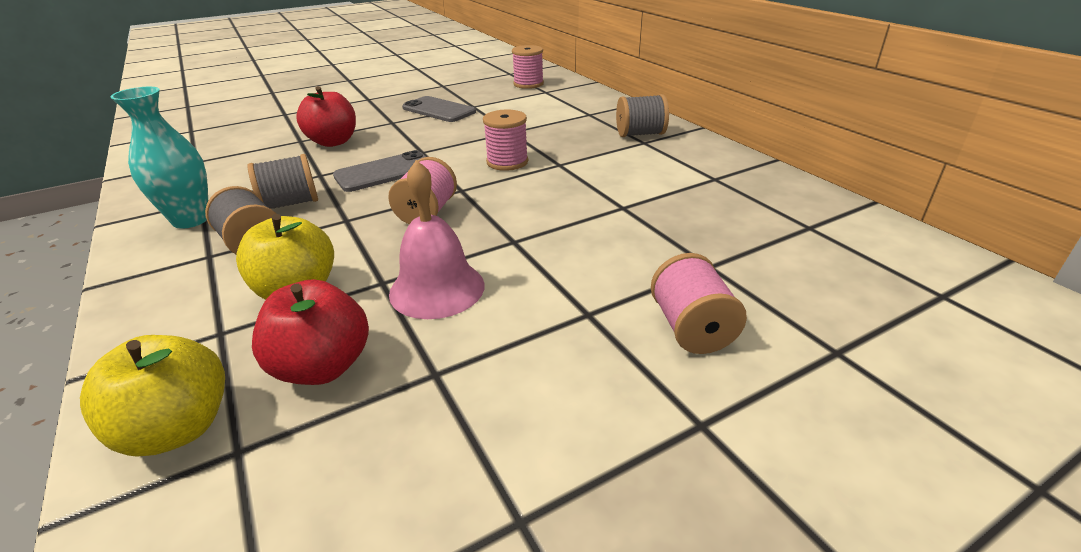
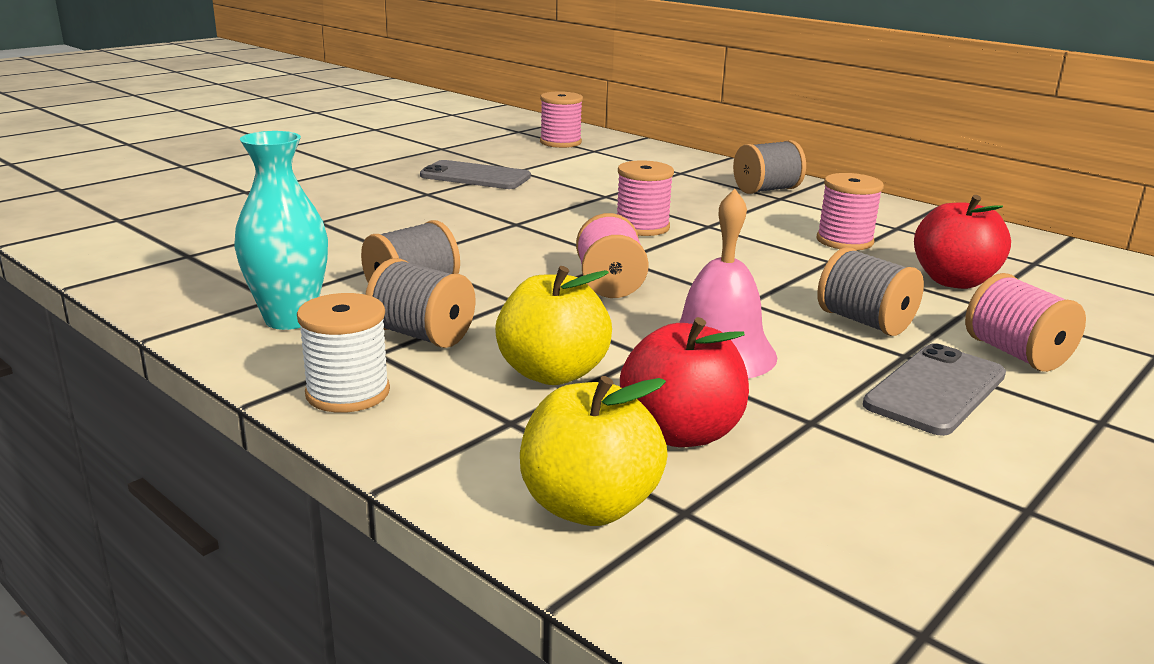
camera: 20 degrees left, 10 degrees down
red apple [296,86,356,147] -> red apple moved to [914,195,1011,289]
grey phone [333,150,426,192] -> grey phone moved to [863,343,1006,436]
none -> white spool [297,293,390,413]
none -> pink spool [816,173,884,250]
none -> grey spool [817,247,924,336]

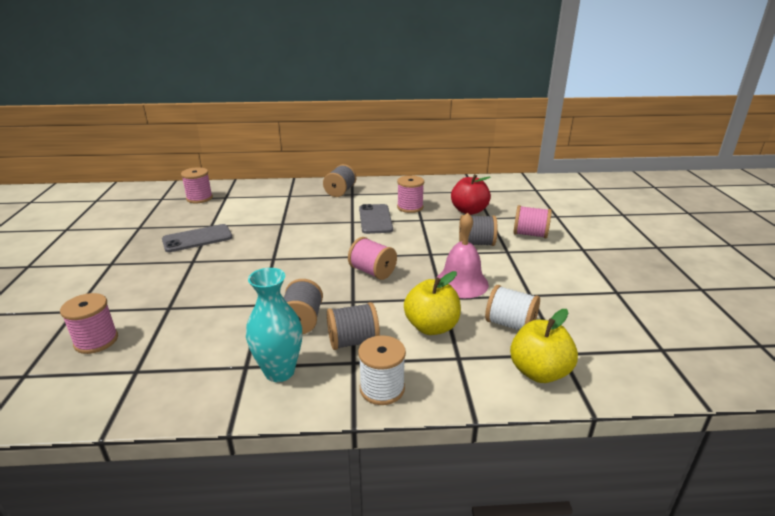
camera: 45 degrees left, 5 degrees up
pink spool [617,160,674,236] -> pink spool moved to [60,293,118,354]
red apple [620,317,749,447] -> white spool [485,285,540,330]
grey phone [863,343,1006,436] -> grey phone moved to [359,204,393,234]

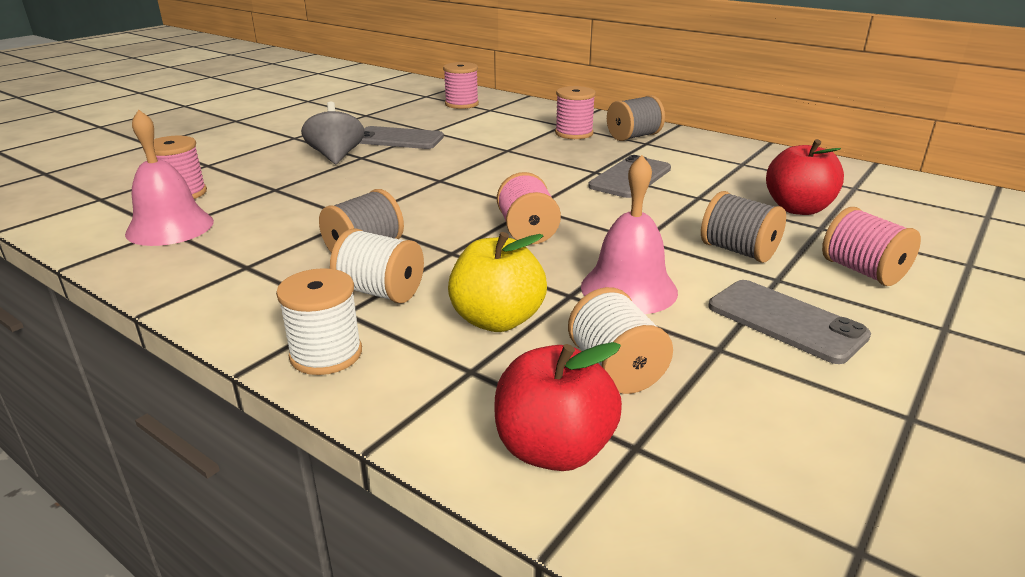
camera: 40 degrees right, 0 degrees up
turquoise vase [246,268,302,382] -> none
grey spool [327,302,380,350] -> white spool [330,228,424,303]
pink spool [397,175,424,213] -> pink spool moved to [555,86,596,139]
yellow apple [510,309,578,383] -> red apple [495,342,622,471]
none -> pink bell [125,110,214,246]
none -> grey spinning top [301,101,364,164]
none -> grey phone [708,280,871,364]

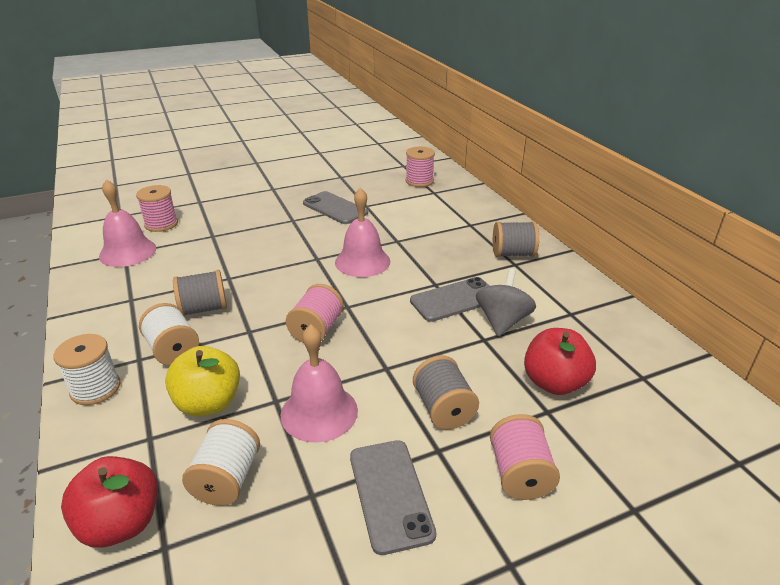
camera: 30 degrees right, 5 degrees up
grey spinning top [301,101,364,164] -> grey spinning top moved to [476,268,536,337]
pink spool [555,86,596,139] -> none
none -> pink bell [335,188,390,277]

